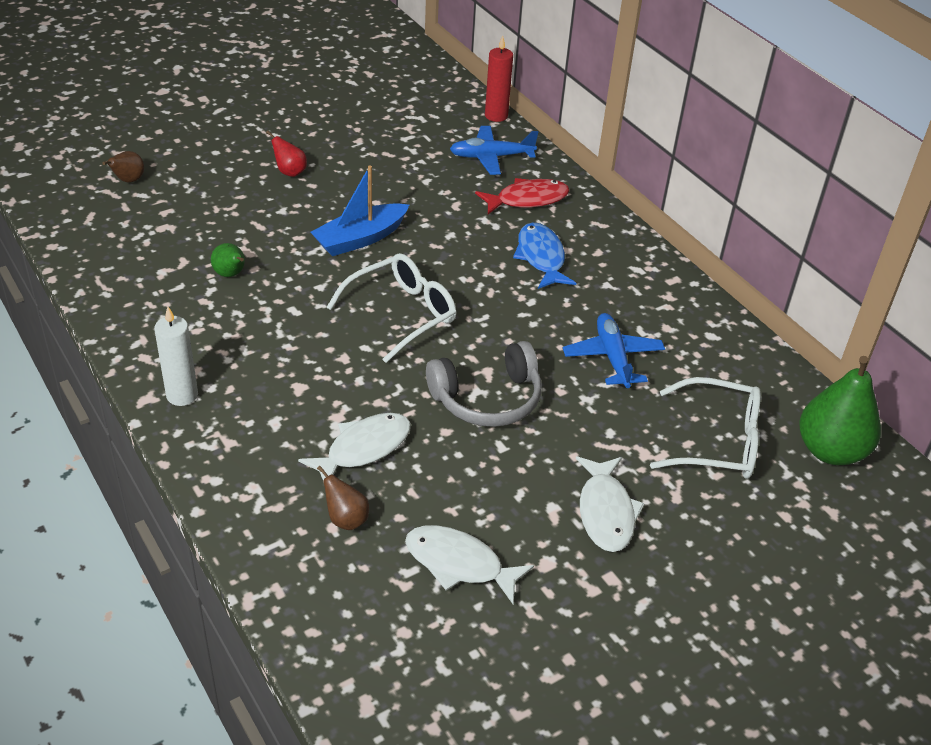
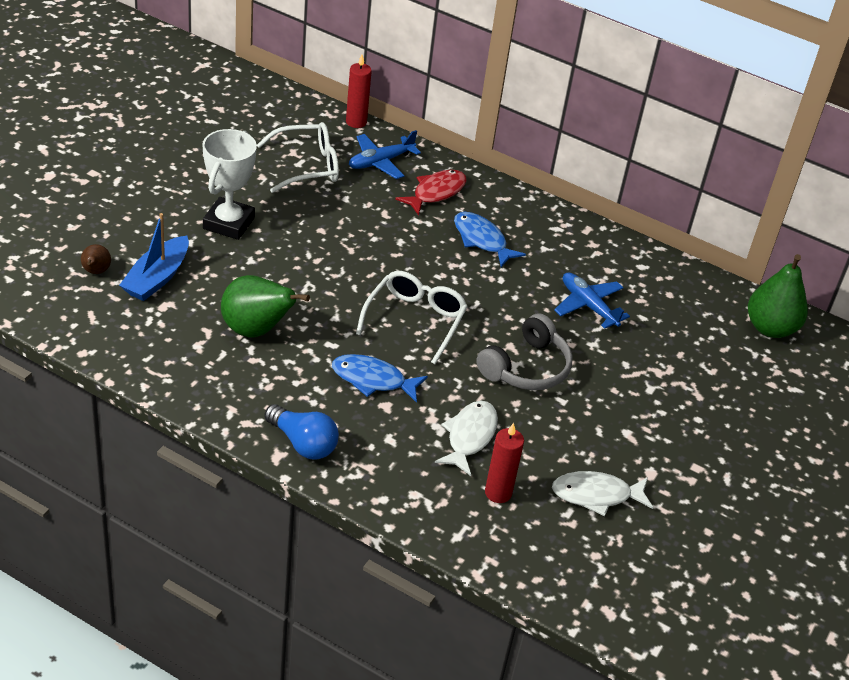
camera: 30 degrees left, 0 degrees up
white candle [154,307,198,406] -> blue light bulb [264,404,339,460]
green pear [211,243,245,277] -> green pear [221,275,310,338], size x2.03
red pear [266,131,307,177] -> white trophy [202,129,257,240]
blue boat [311,165,409,256] -> blue boat moved to [119,213,189,301]
brown pear [317,466,369,530] -> red candle [485,423,524,503]
white fish [576,456,645,552] -> none
white glasses [650,377,761,479] -> white glasses moved to [257,122,339,193]
none -> blue fish [332,354,428,403]

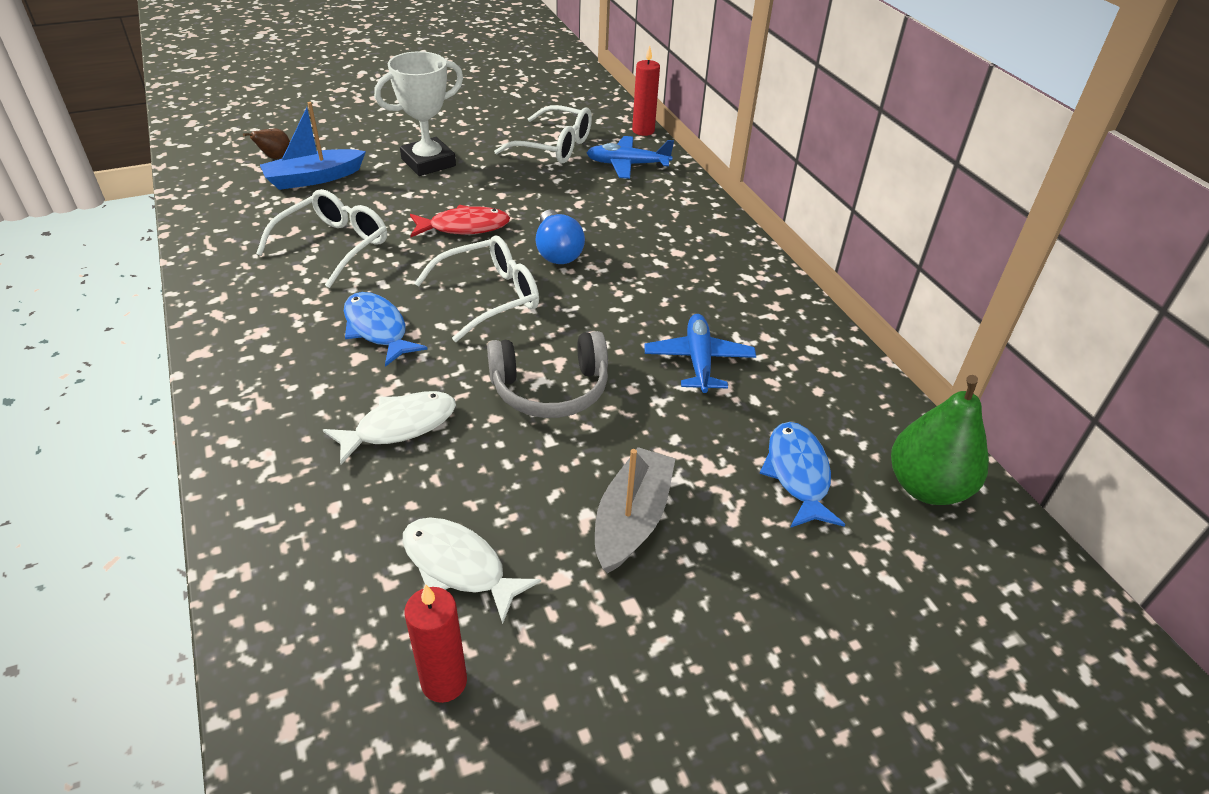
camera: 40 degrees right, 0 degrees up
green pear [221,275,310,338] -> white glasses [256,189,387,288]
blue light bulb [264,404,339,460] -> blue light bulb moved to [536,210,585,264]
red fish [395,170,467,215] -> red fish moved to [410,205,510,237]
blue fish [454,212,526,267] -> blue fish moved to [760,422,845,528]
red candle [485,423,524,503] -> red candle moved to [404,584,467,703]
none -> grey boat [595,447,675,574]

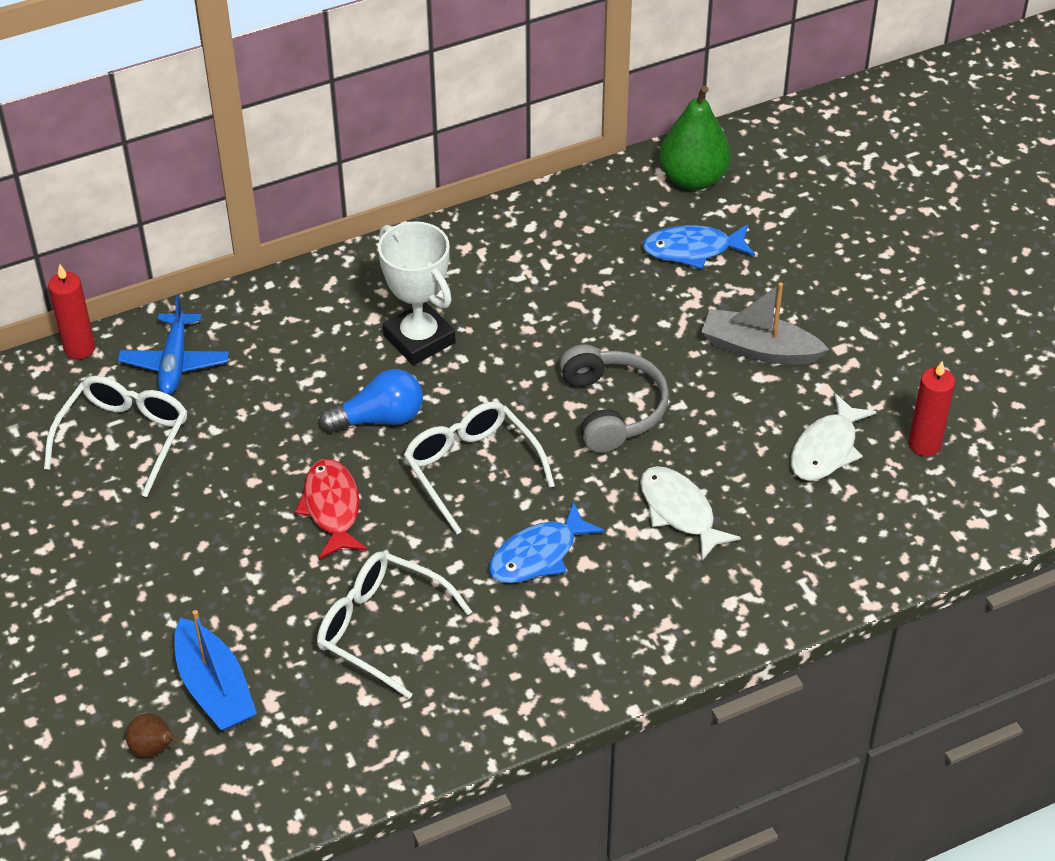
camera: 90 degrees left, 5 degrees up
white trophy [374,51,463,176] -> white trophy moved to [378,221,456,365]
blue plane [644,314,756,393] -> none

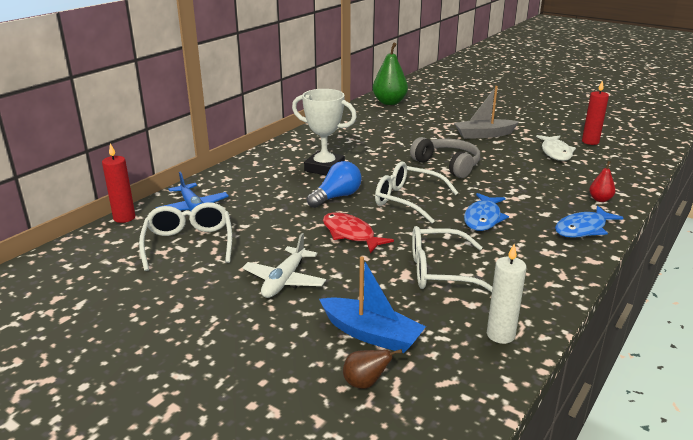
camera: 30 degrees left, 20 degrees down
white fish [640,466,741,561] -> none
blue fish [642,224,755,269] -> blue fish moved to [555,206,624,238]
none -> white plane [242,233,326,298]
none -> white candle [487,244,527,344]
none -> red pear [589,161,615,202]

